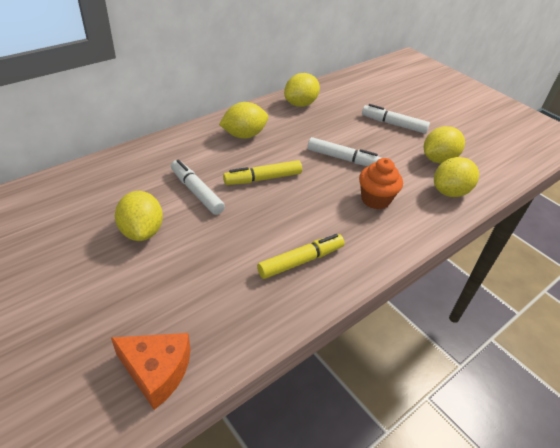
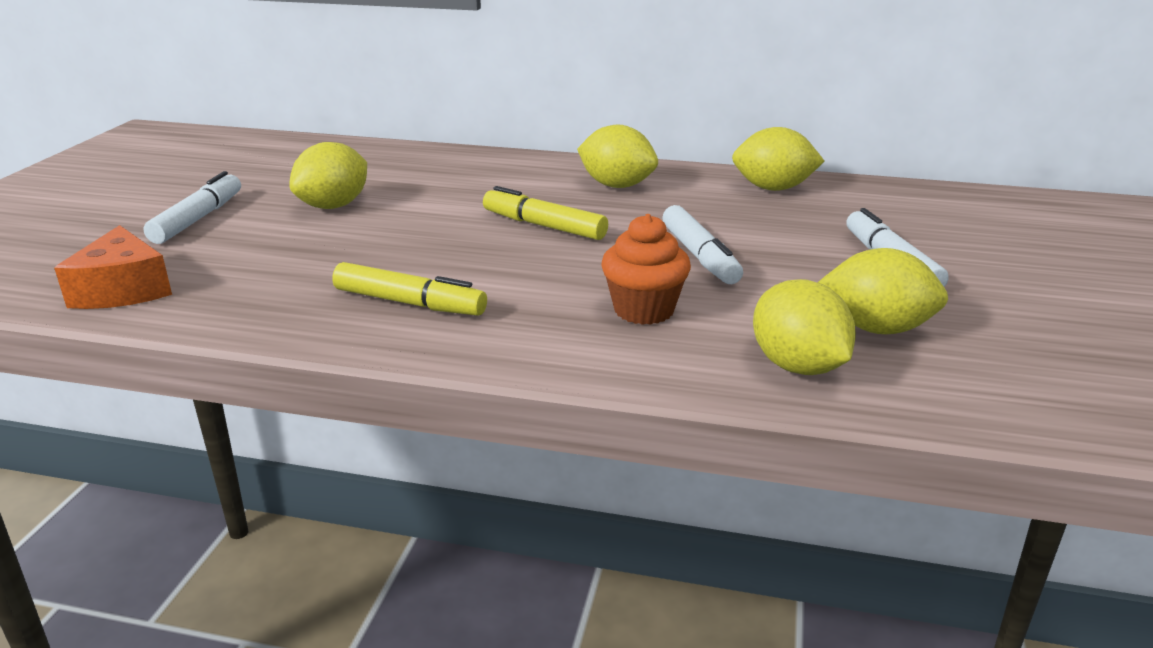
camera: 55 degrees right, 15 degrees down
white marker [171,159,225,215] -> white marker moved to [144,171,241,244]
yellow lemon [434,157,479,197] -> yellow lemon turned 45 degrees clockwise [753,279,856,375]

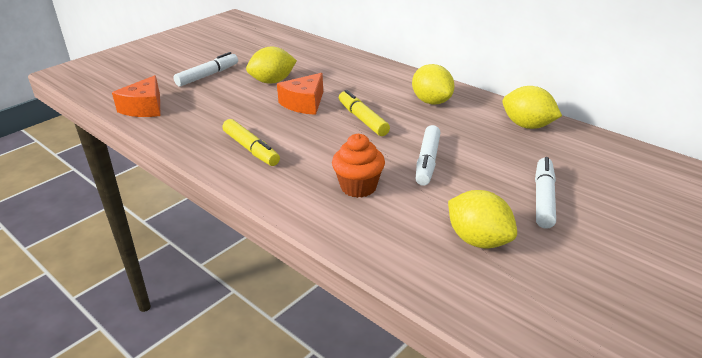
camera: 30 degrees right, 5 degrees up
yellow lemon [753,279,856,375] -> none
none -> orange cheese [277,73,323,115]

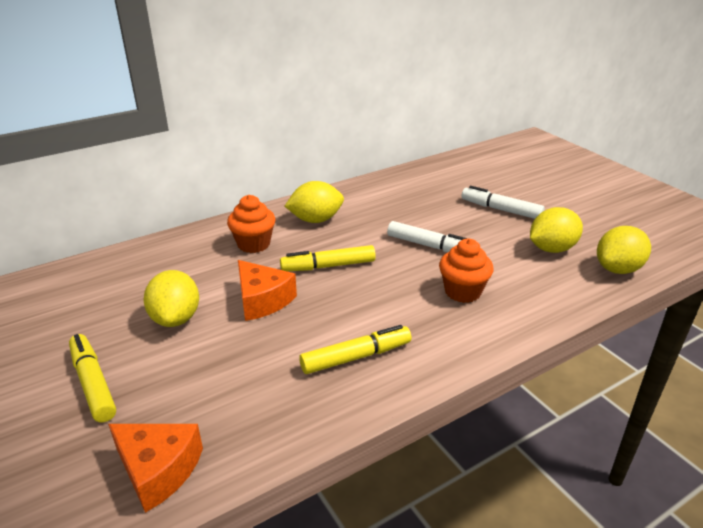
camera: 75 degrees left, 0 degrees up
white marker [173,52,238,87] -> yellow marker [69,334,116,422]
yellow lemon [503,86,562,129] -> yellow lemon moved to [597,226,651,274]
none -> orange cupcake [227,195,276,253]

